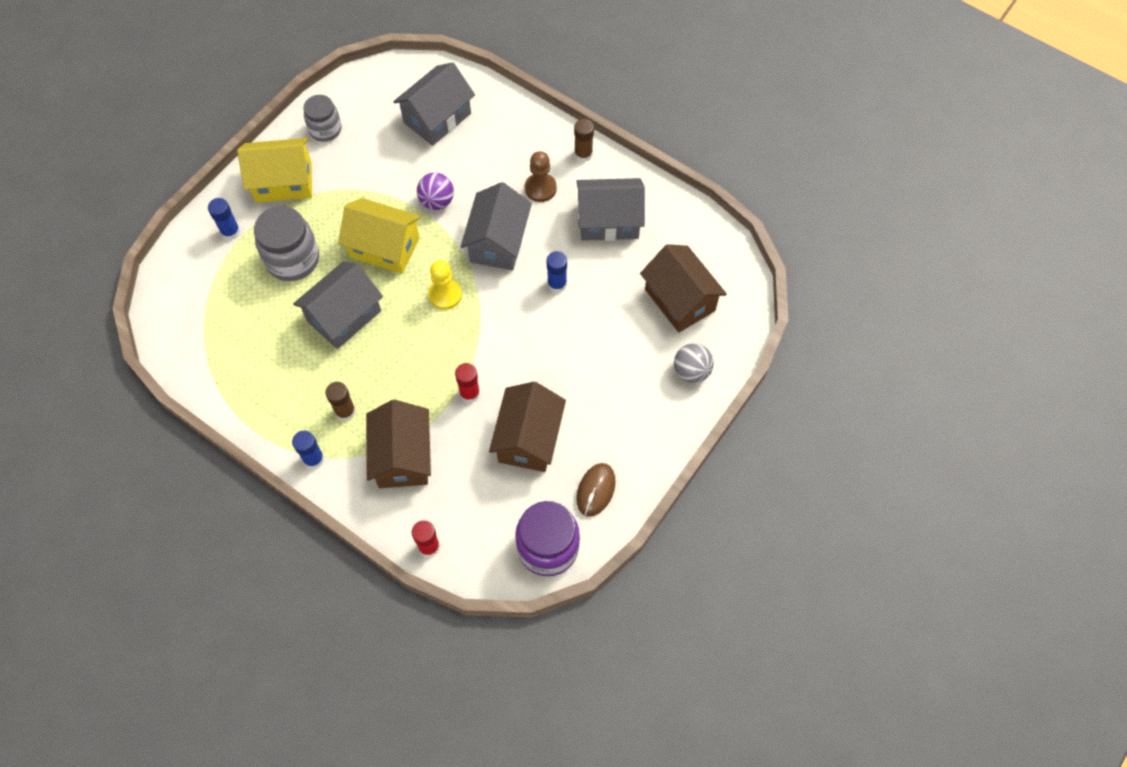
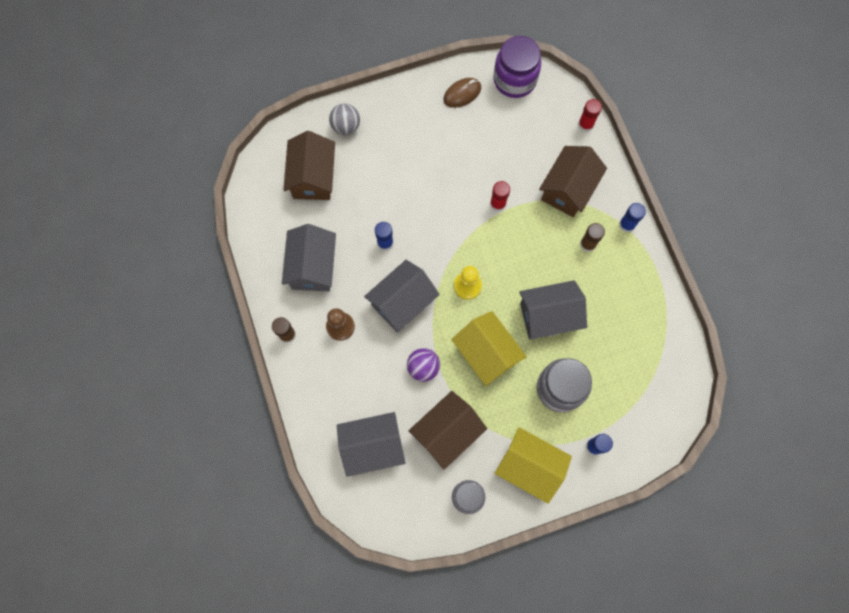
camera: 145 degrees left, 10 degrees up
brown house [489,382,566,472] -> brown house moved to [409,391,487,470]
grey house [577,178,645,241] -> grey house turned 60 degrees clockwise [282,224,336,291]

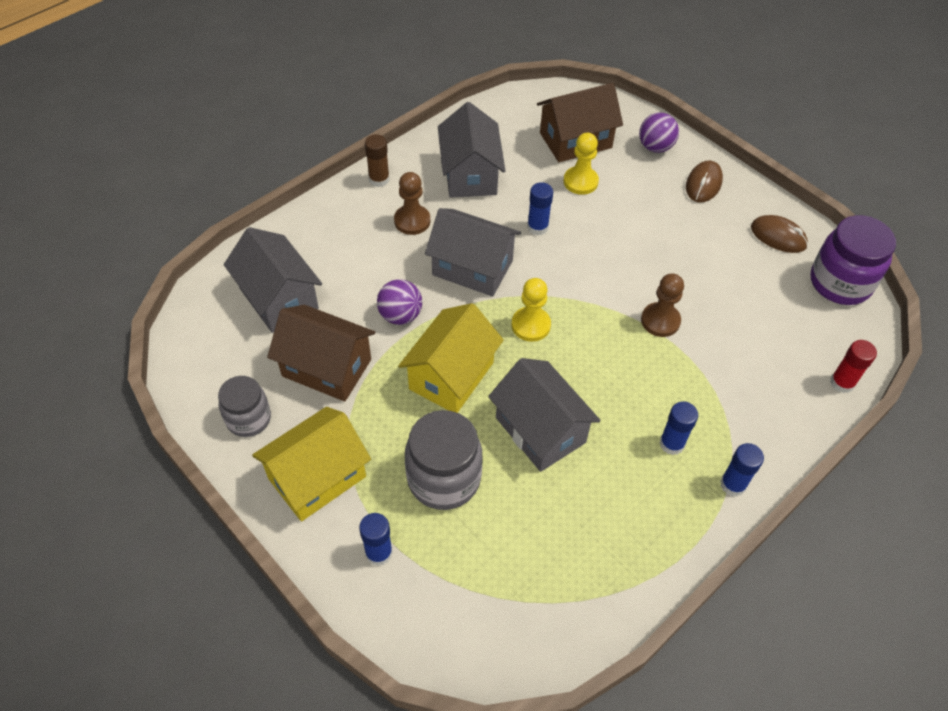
camera: 65 degrees right, 20 degrees down
grey house [282,224,336,291] -> grey house turned 75 degrees counterclockwise [438,102,506,198]
grey ball [329,104,360,135] -> purple ball [639,112,679,153]
red glue stick [490,181,510,211] -> brown pawn [641,274,684,337]
yellow house [495,427,572,504] -> yellow house turned 45 degrees clockwise [252,407,371,521]
brown house [539,146,607,217] -> none
brown glue stick [580,223,605,252] -> blue glue stick [660,401,698,455]
none -> yellow pawn [564,133,599,195]
none -> brown mouse [686,160,723,203]

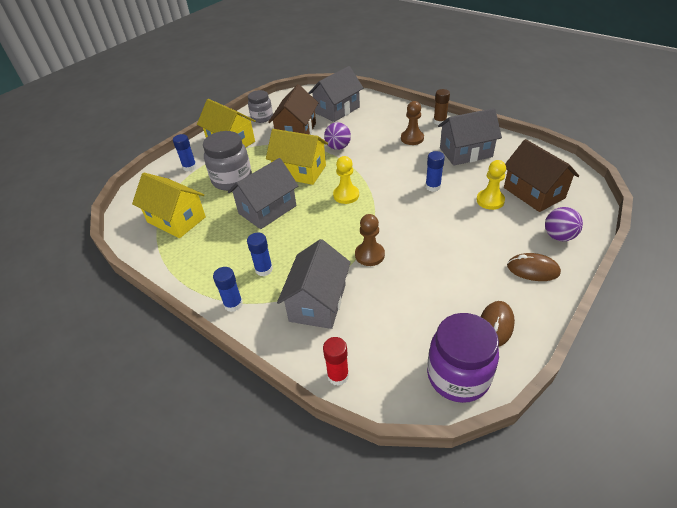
camera: 85 degrees right, 10 degrees down
grey house [425,208,521,297] -> grey house moved to [277,239,351,329]
none -> yellow house [132,173,206,238]

